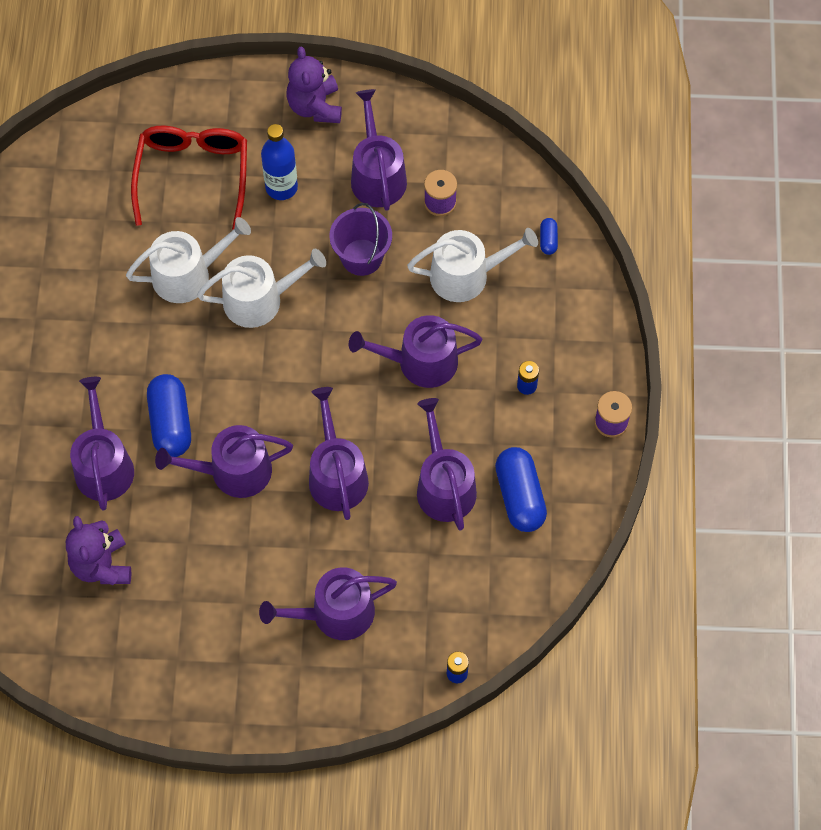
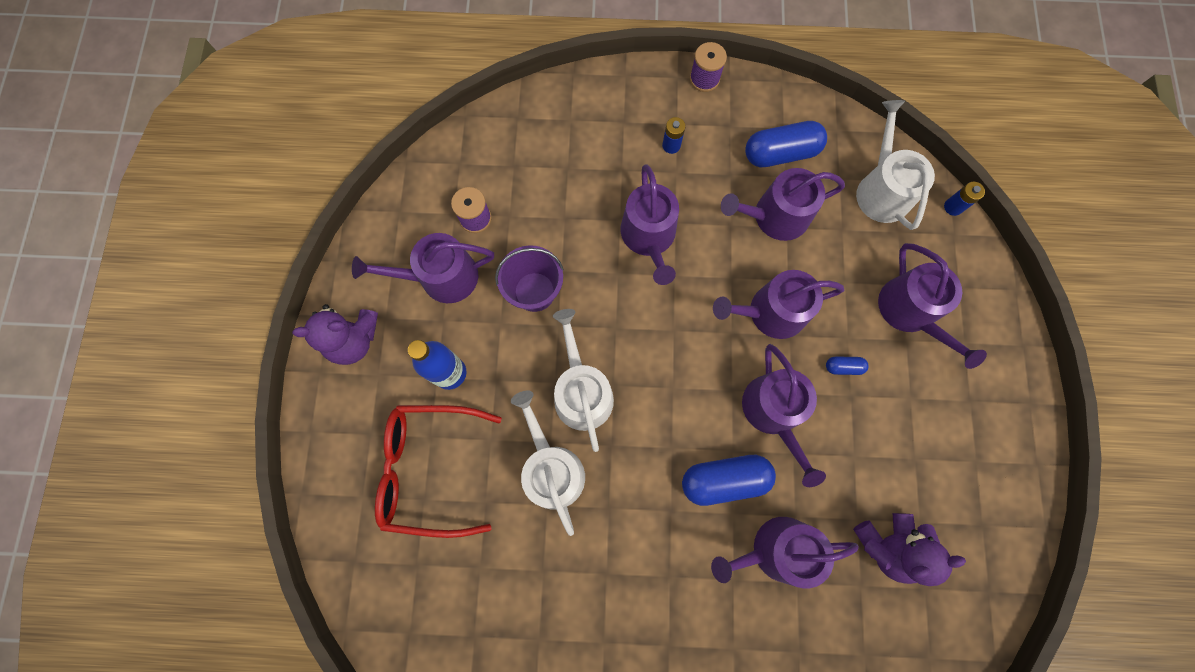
camera: 90 degrees left, 10 degrees up
white watering can [407,228,538,302] -> white watering can moved to [856,100,935,230]
blue capsule [540,218,558,255] -> blue capsule moved to [826,357,869,375]

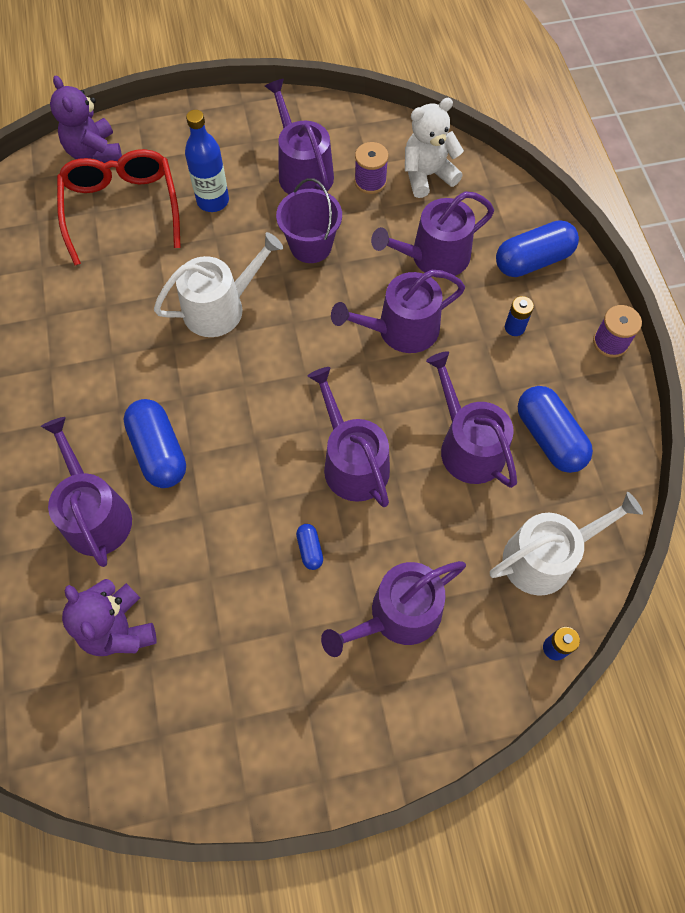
camera: 75 degrees right, 10 degrees down
purple teddy bear [292,304,378,365] -> purple teddy bear moved to [50,76,122,163]
white watering can [511,391,585,536] -> none
purple watering can [742,344,826,487] -> purple watering can moved to [371,191,494,278]
none -> white teddy bear [405,98,464,198]
none -> blue capsule [496,220,579,277]

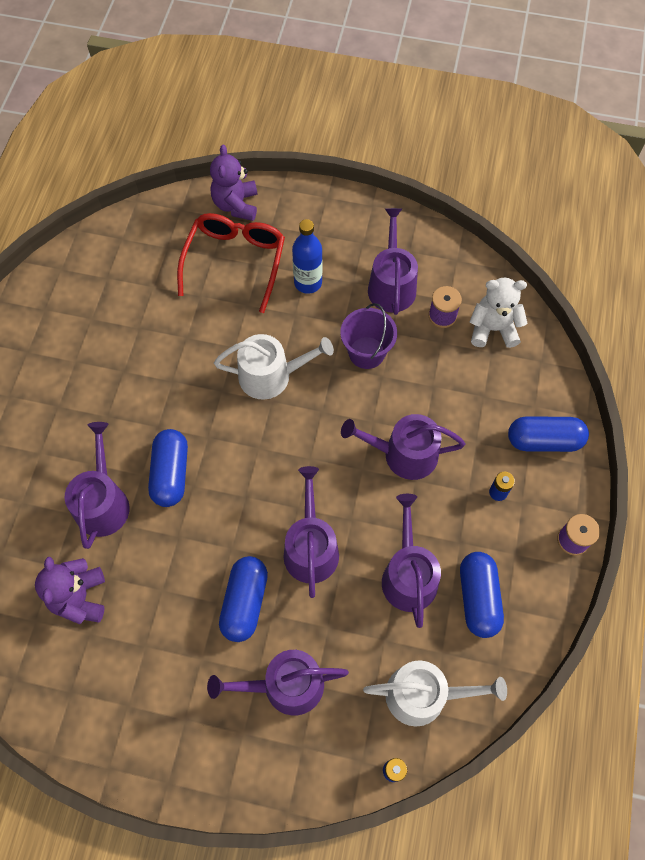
camera: 25 degrees right, 0 degrees up
blue capsule [296,524,323,570] -> blue capsule [219,556,268,642], size x2.14
purple watering can [371,191,494,278] -> none

